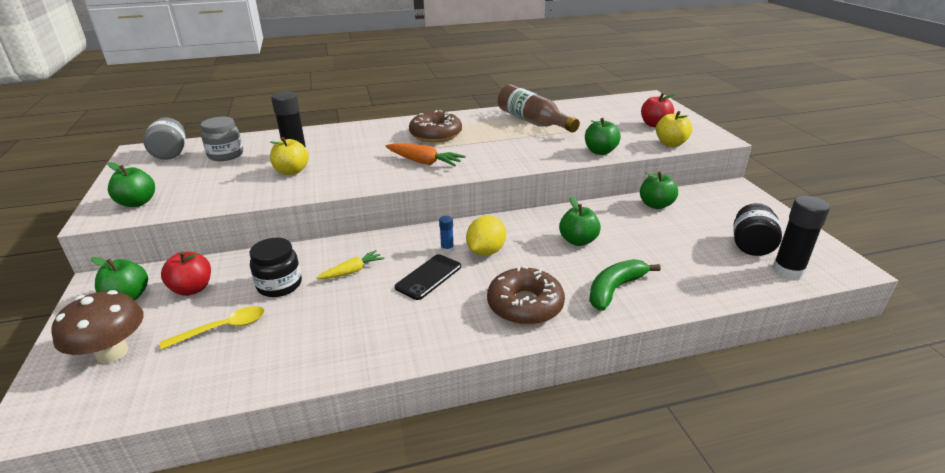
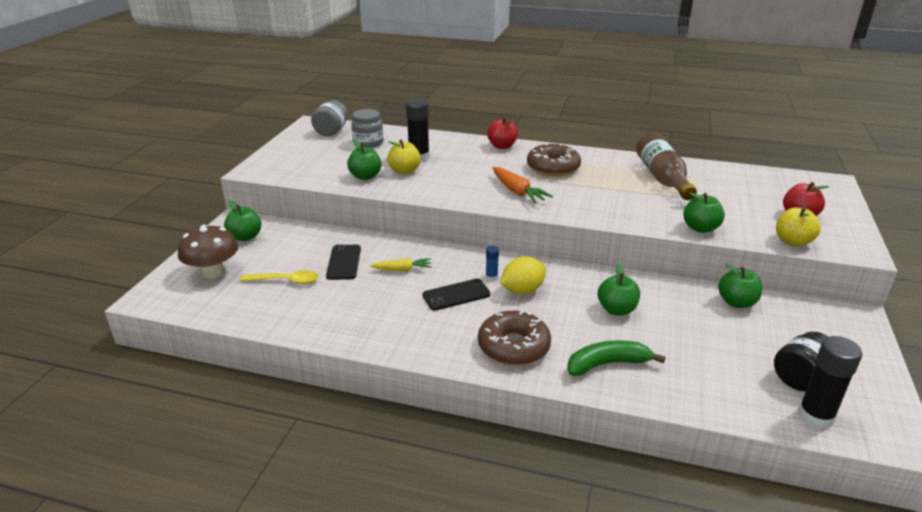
camera: 30 degrees right, 0 degrees up
green apple [107,162,155,207] -> green apple moved to [347,140,382,180]
red apple [161,251,211,296] -> red apple moved to [487,117,518,149]
black jar [250,238,302,297] -> black phone [326,244,361,280]

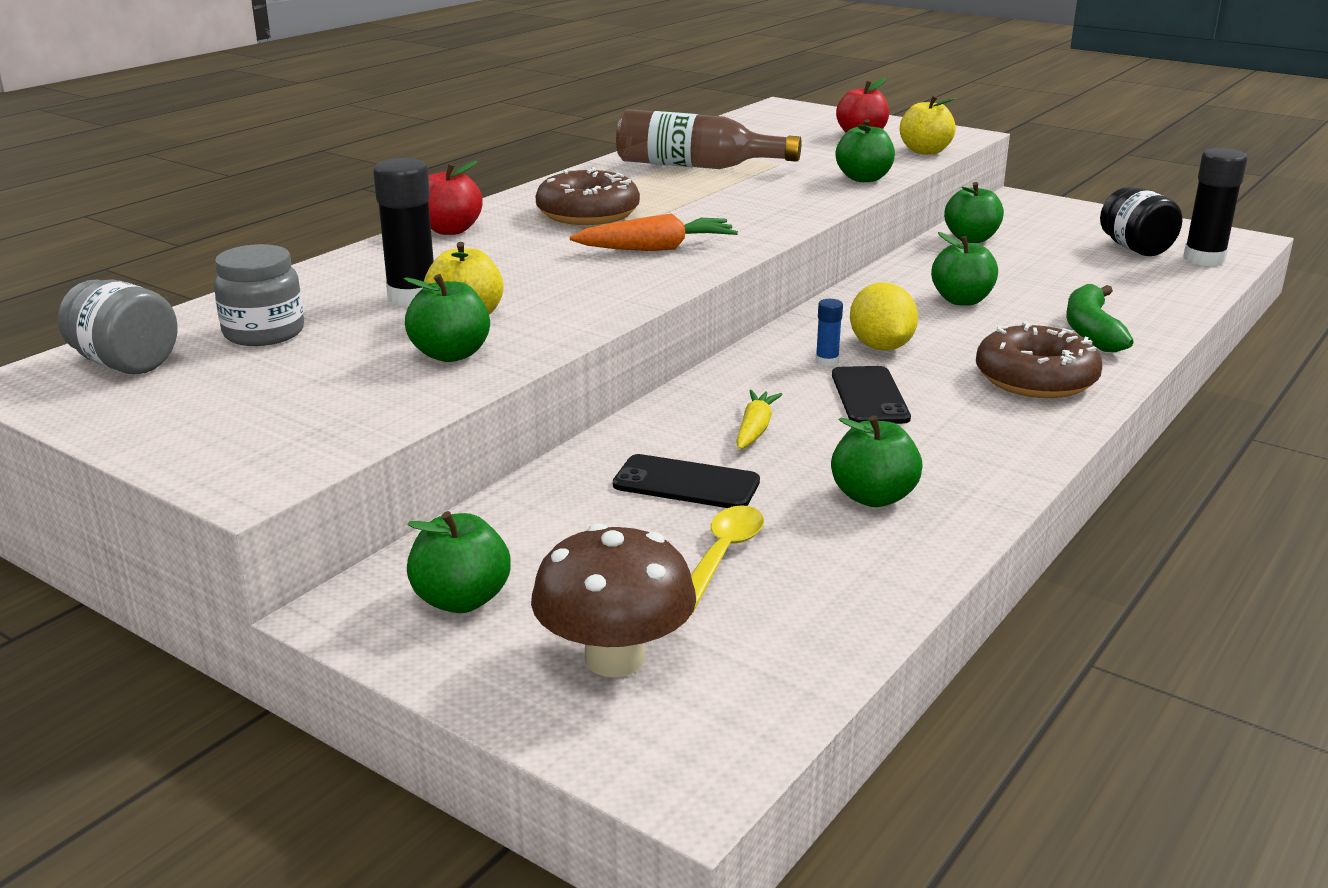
camera: 70 degrees left, 5 degrees down
none -> green apple [831,415,923,507]

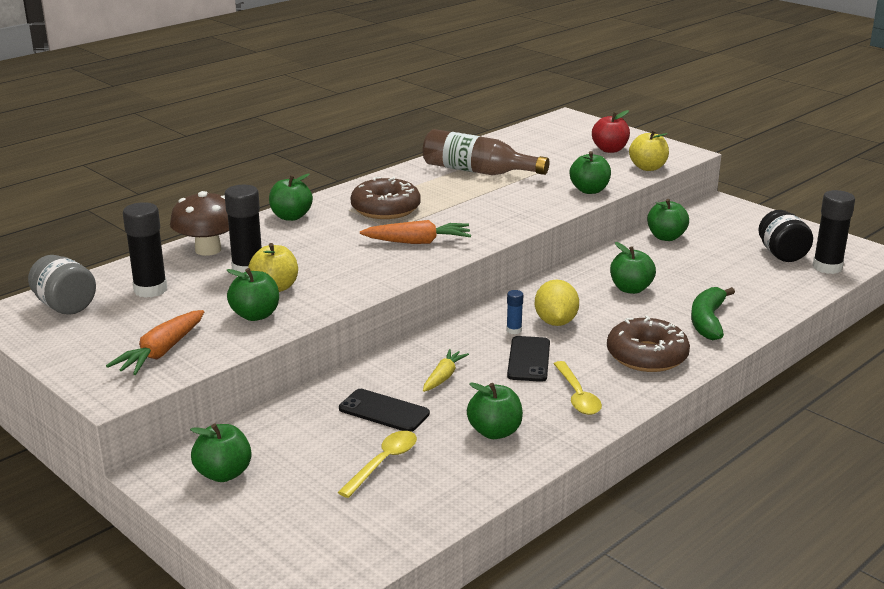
camera: 10 degrees right, 0 degrees up
grey jar [214,244,304,346] -> black glue stick [123,202,167,298]
red apple [428,161,483,235] -> green apple [269,174,313,221]
brown mushroom [531,523,696,677] -> brown mushroom moved to [170,191,229,256]
none -> orange carrot [106,310,204,375]
none -> yellow spoon [554,361,602,415]

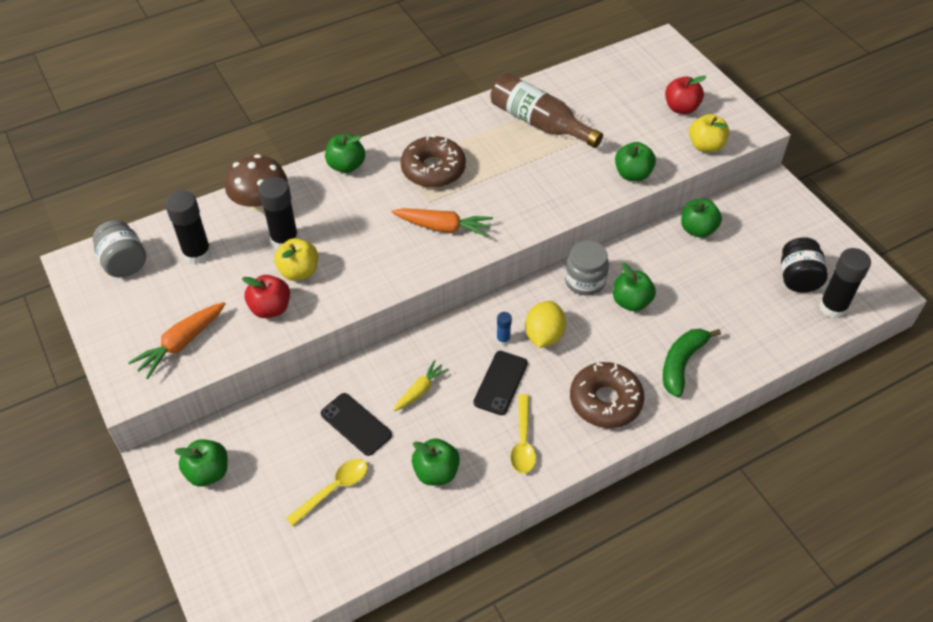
camera: 15 degrees right, 25 degrees up
green apple [227,268,279,321] -> red apple [242,275,290,318]
none -> grey jar [565,240,609,295]

